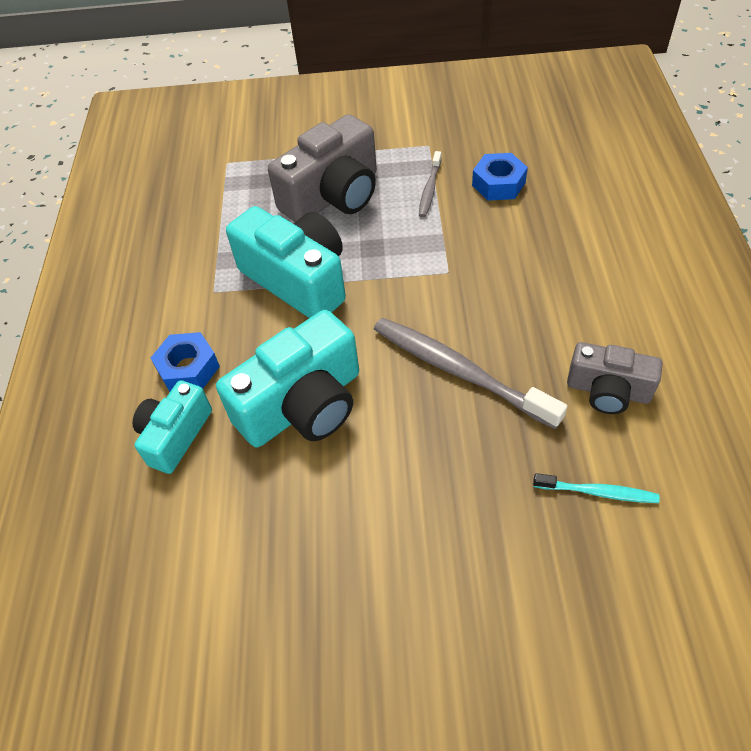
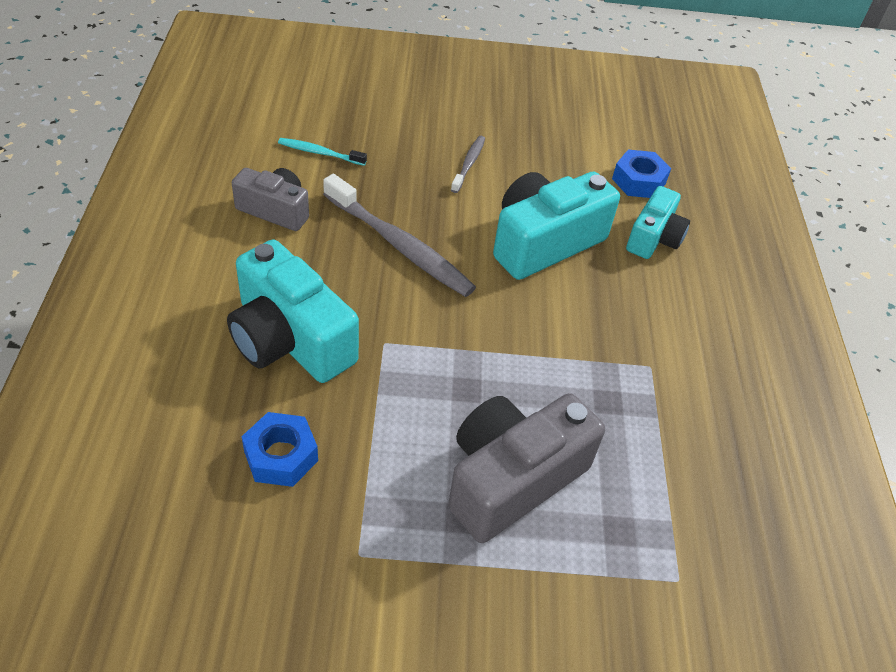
camera: 175 degrees right, 5 degrees down
blue nut [151,332,220,392] -> blue nut moved to [612,149,671,198]
turquoise camera [226,206,346,318] -> turquoise camera moved to [227,239,359,383]
grey toothbrush [419,151,442,217] -> grey toothbrush moved to [451,136,485,193]

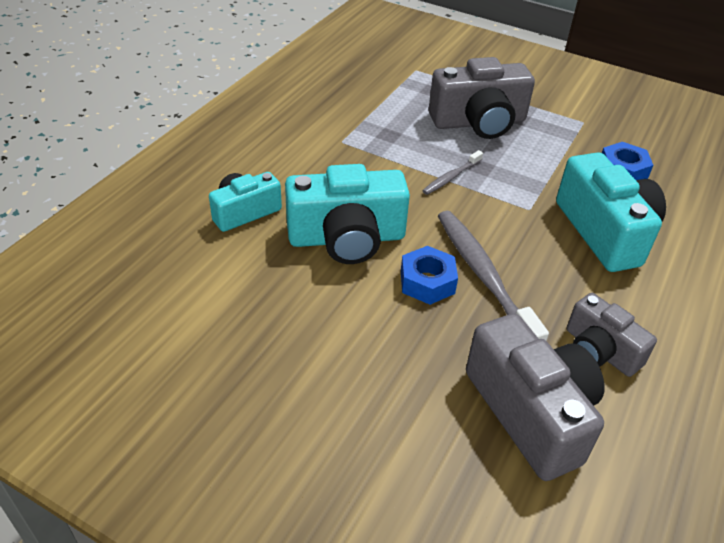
camera: 150 degrees left, 5 degrees down
turquoise toothbrush [278,138,367,166] -> grey camera [466,314,605,481]
grey toothbrush [451,136,485,193] -> grey toothbrush moved to [422,150,483,195]
blue nut [612,149,671,198] -> blue nut moved to [401,246,458,305]

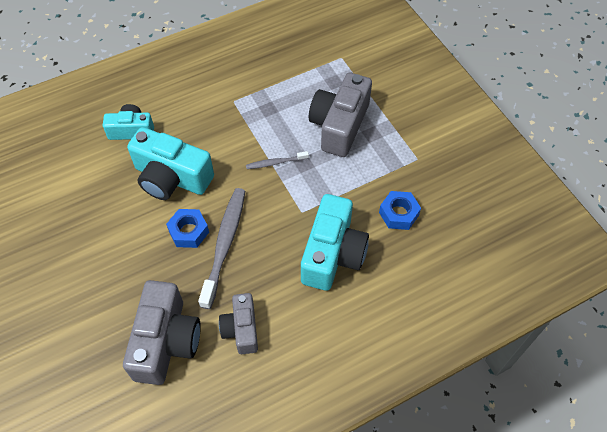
camera: 35 degrees right, 15 degrees up
grey camera [429,57,535,139] -> grey camera turned 90 degrees clockwise [309,73,372,157]

